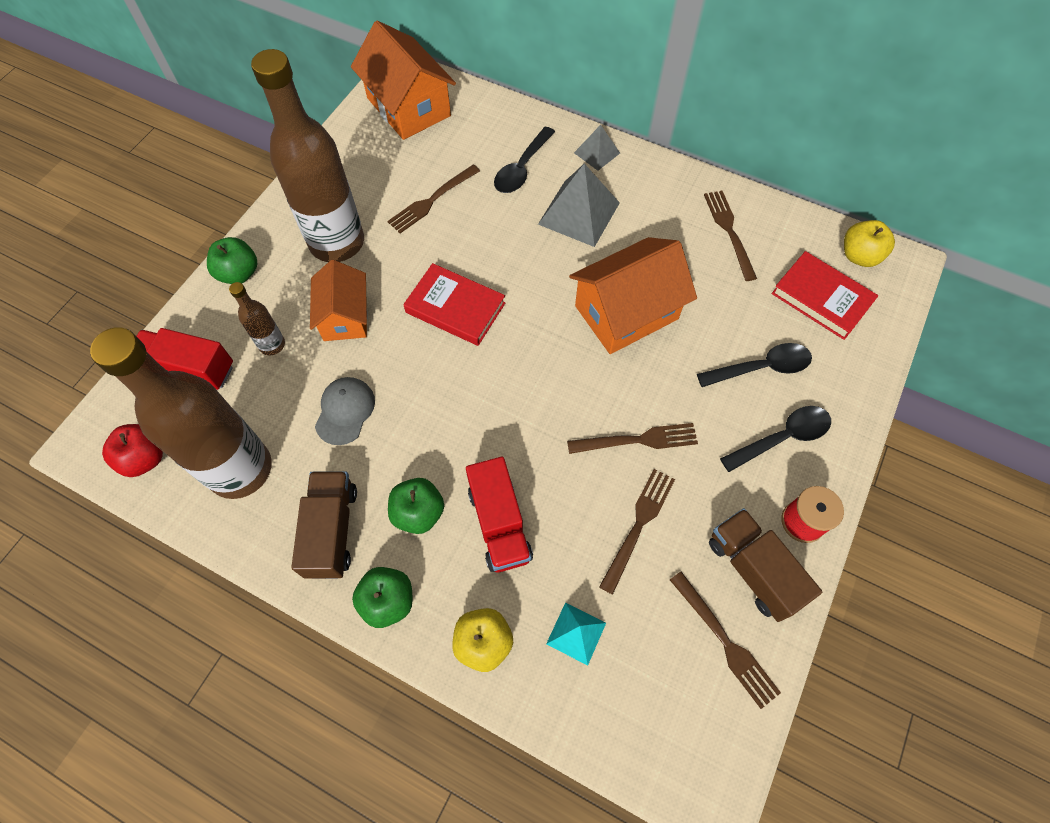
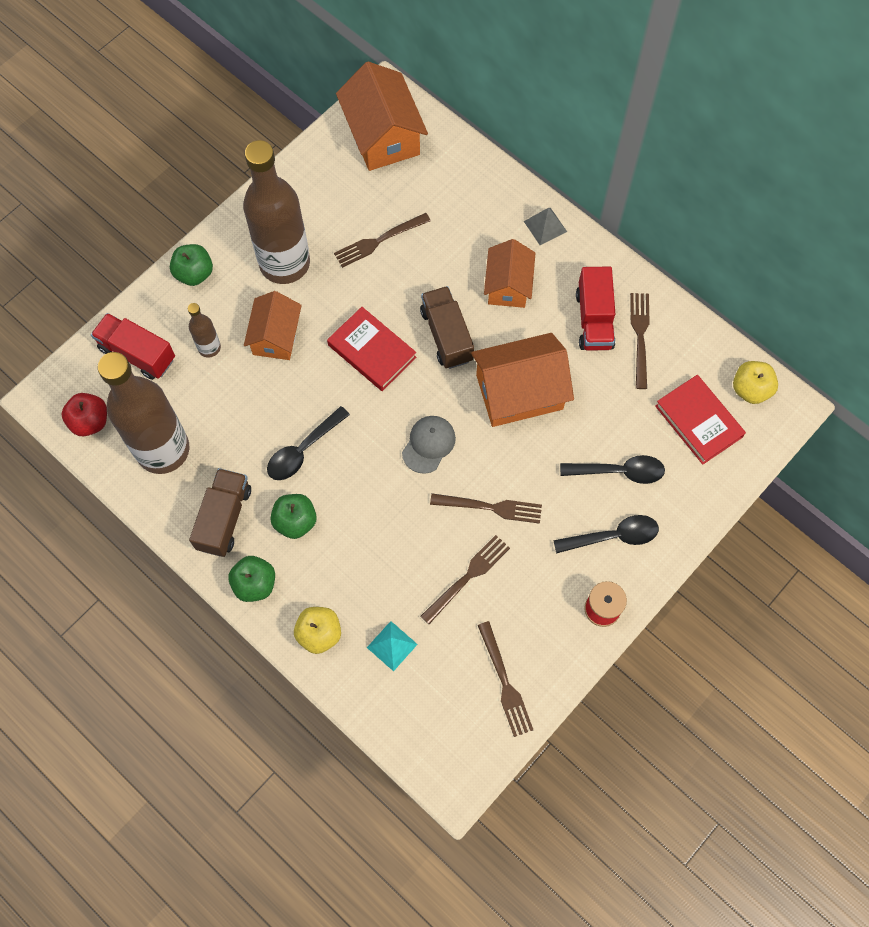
camera: 15 degrees right, 5 degrees up
grey cap [315,377,375,445] -> grey cap moved to [402,416,456,474]
red truck [466,457,533,572] -> red truck moved to [576,266,615,351]
black spoon [494,127,555,193] -> black spoon moved to [267,406,350,480]
grey pyramid [538,163,620,247] -> orange house [484,239,536,308]
brown truck [709,508,822,622] -> brown truck moved to [420,286,474,369]

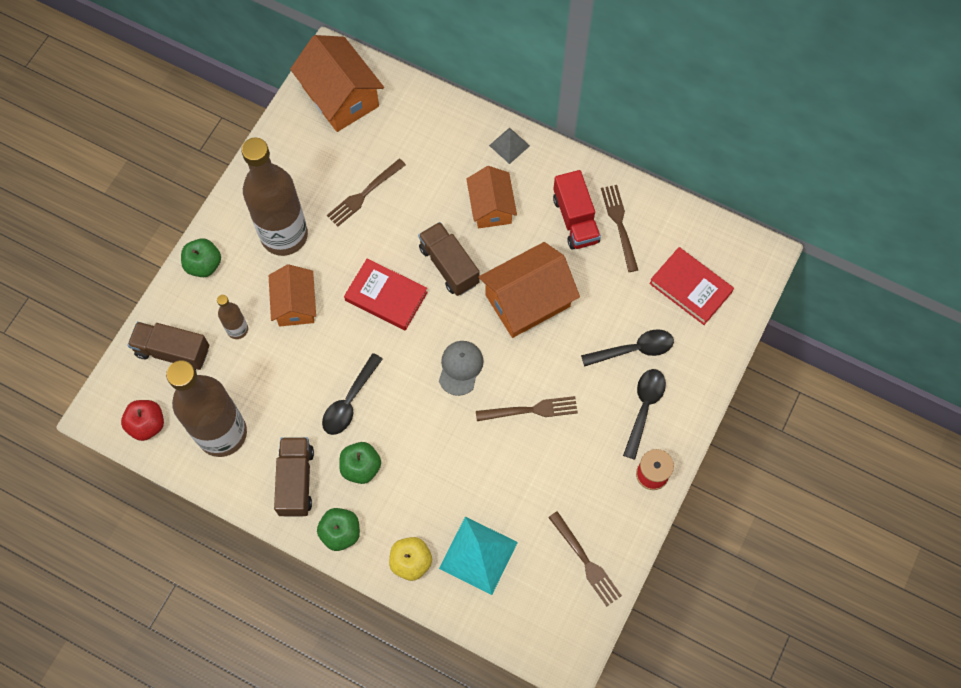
camera: 15 degrees left, 0 degrees up
red truck [91,313,175,380] -> brown truck [127,322,209,370]
turquoise pyramid [367,621,418,671] -> turquoise pyramid [439,517,518,595], size x1.79
brown fork [421,535,510,624] -> none
black spoon [553,515,659,553] -> black spoon turned 45 degrees counterclockwise [623,369,666,460]
yellow apple [733,361,778,404] -> none

